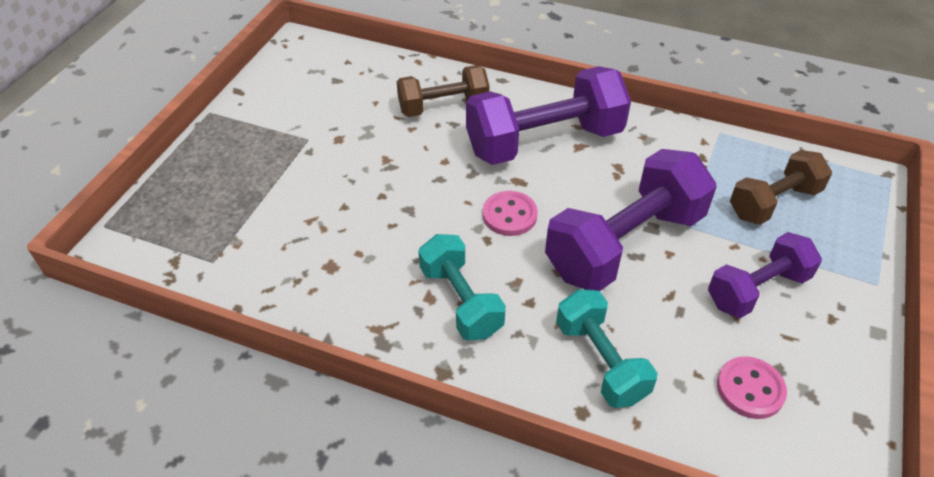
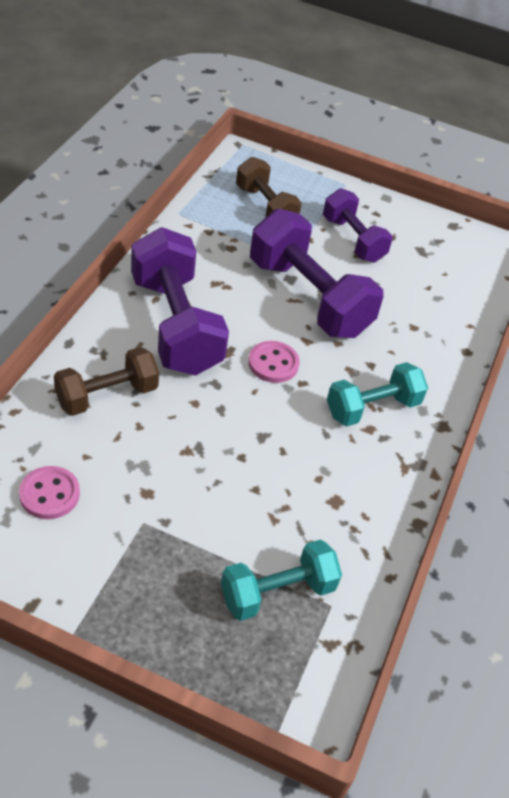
camera: 95 degrees left, 0 degrees up
brown dumbbell [397,65,489,117] -> brown dumbbell turned 75 degrees clockwise [54,347,159,416]
turquoise dumbbell [556,289,658,408] -> turquoise dumbbell moved to [221,539,342,621]
pink button [717,356,787,419] -> pink button moved to [19,466,80,519]

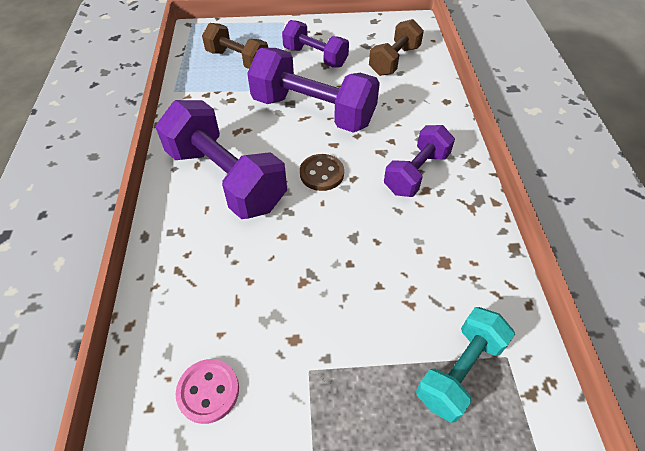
camera: 20 degrees left, 5 degrees up
brown dumbbell [54,347,159,416] -> brown dumbbell moved to [369,19,424,76]
pink button [248,341,300,383] -> brown button [300,154,344,191]
turquoise dumbbell [327,362,428,426] -> purple dumbbell [384,125,455,197]

